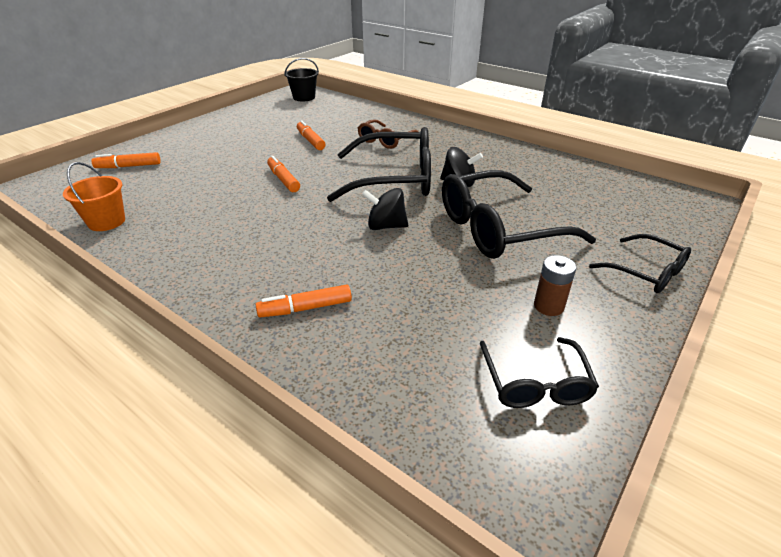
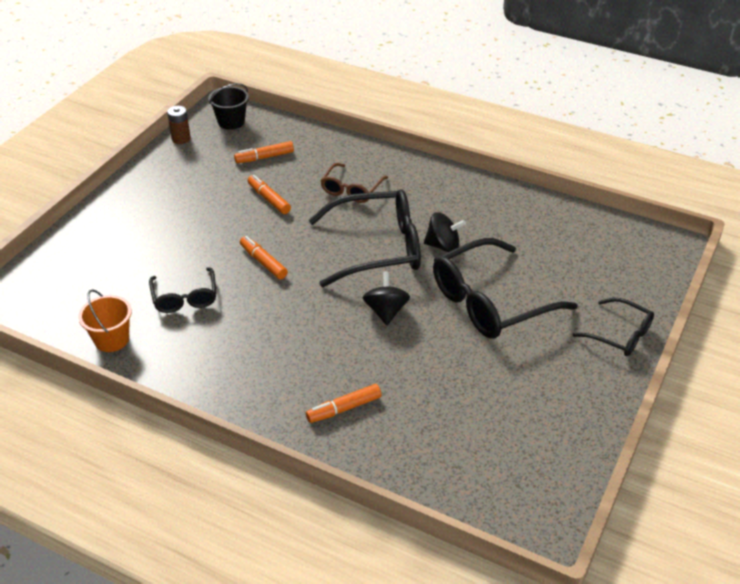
camera: 10 degrees left, 5 degrees up
orange marker [92,152,161,168] -> orange marker moved to [234,141,294,163]
black spinning top [362,188,408,230] -> black spinning top turned 90 degrees clockwise [363,271,410,325]
black glasses [480,337,599,408] -> black glasses moved to [149,267,216,313]
brown battery [534,255,576,316] -> brown battery moved to [167,106,191,144]

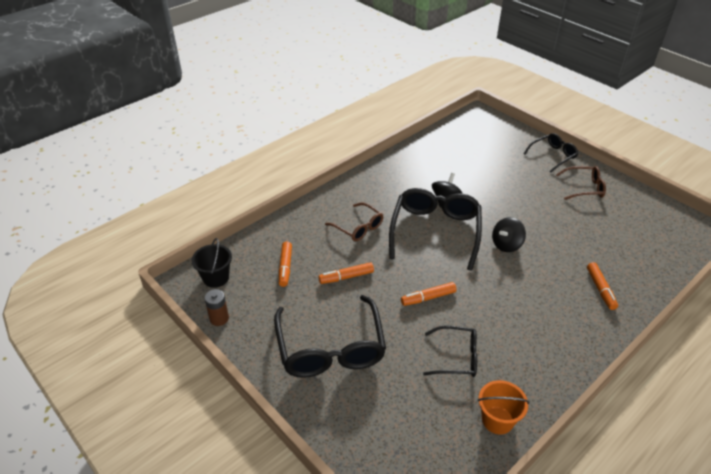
camera: 70 degrees left, 0 degrees up
black spinning top [363,271,410,325] -> black spinning top turned 60 degrees counterclockwise [492,217,526,252]
black glasses [433,238,578,339] -> black glasses moved to [274,295,386,378]
none -> brown glasses [556,166,606,200]

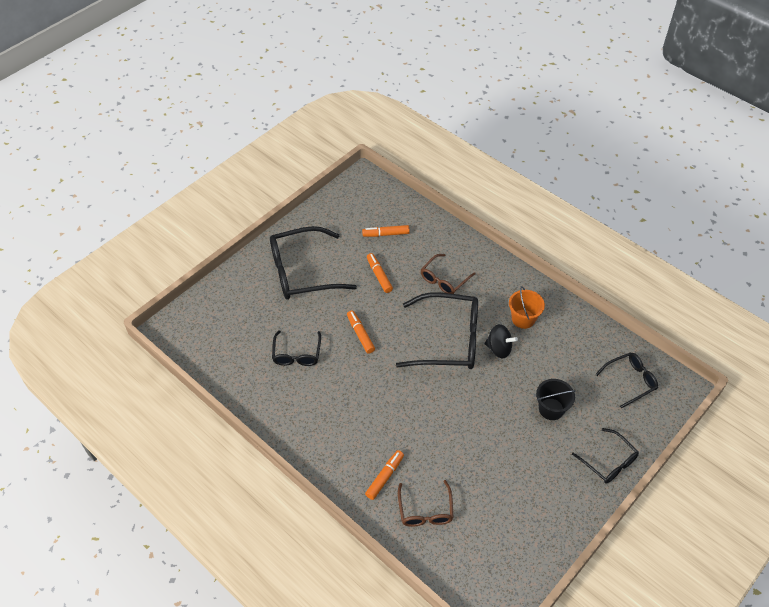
camera: 85 degrees right, 10 degrees up
black bucket [191,238,232,288] -> black bucket moved to [536,379,576,420]
brown battery [204,289,229,326] -> none
orange bucket [478,380,530,435] -> orange bucket moved to [509,286,545,329]
black spinning top [492,217,526,252] -> none
brown glasses [556,166,606,200] -> brown glasses moved to [398,480,454,527]
orange marker [587,262,618,310] -> orange marker turned 135 degrees clockwise [365,450,404,500]
none -> black glasses [595,352,658,408]

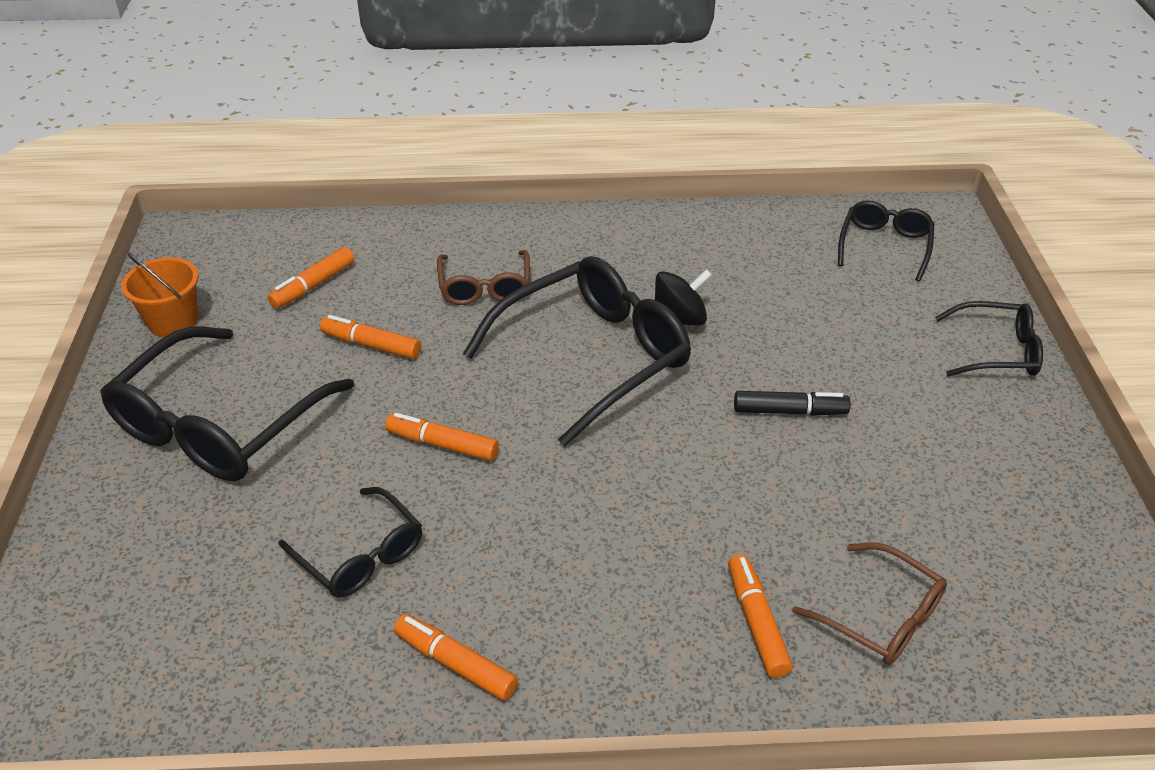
camera: 45 degrees left, 10 degrees down
orange bucket [509,286,545,329] -> orange bucket moved to [121,253,199,337]
black bucket [536,379,576,420] -> none
none -> orange marker [394,614,518,701]
none -> black marker [734,391,851,416]

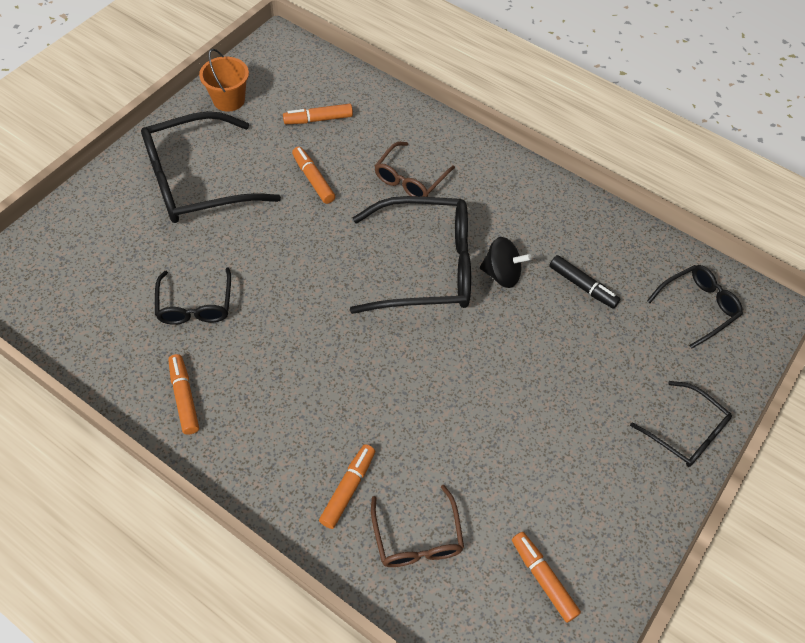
camera: 35 degrees right, 15 degrees up
orange marker [385,413,499,461] -> orange marker moved to [512,532,581,623]
black marker [734,391,851,416] -> black marker moved to [549,255,620,309]

